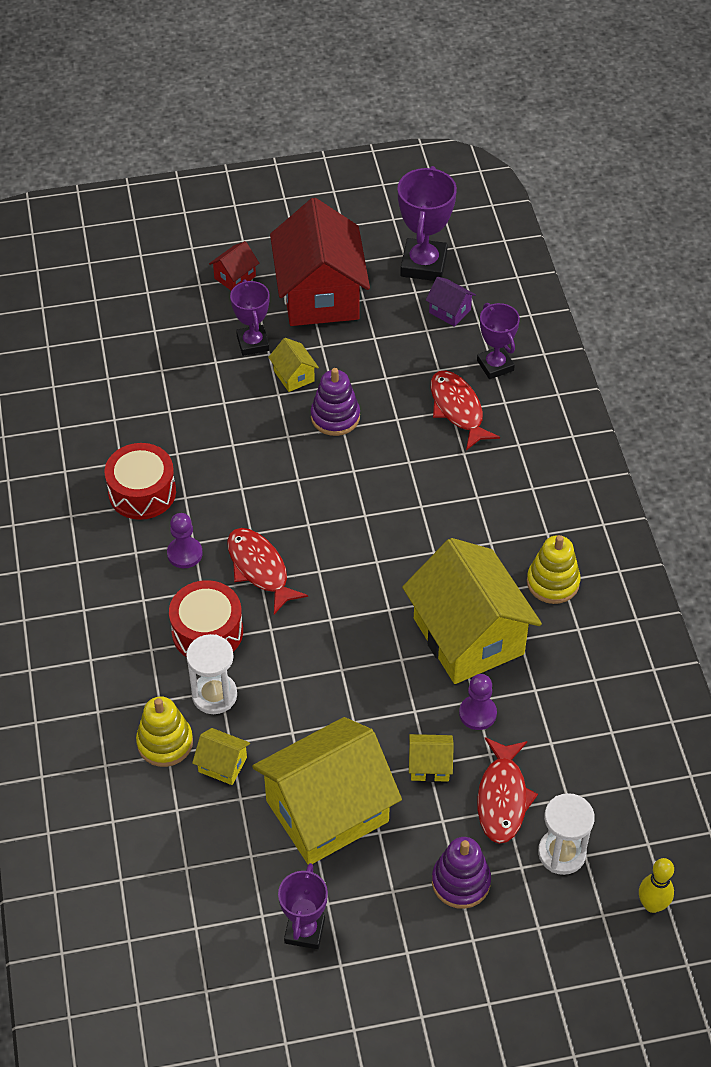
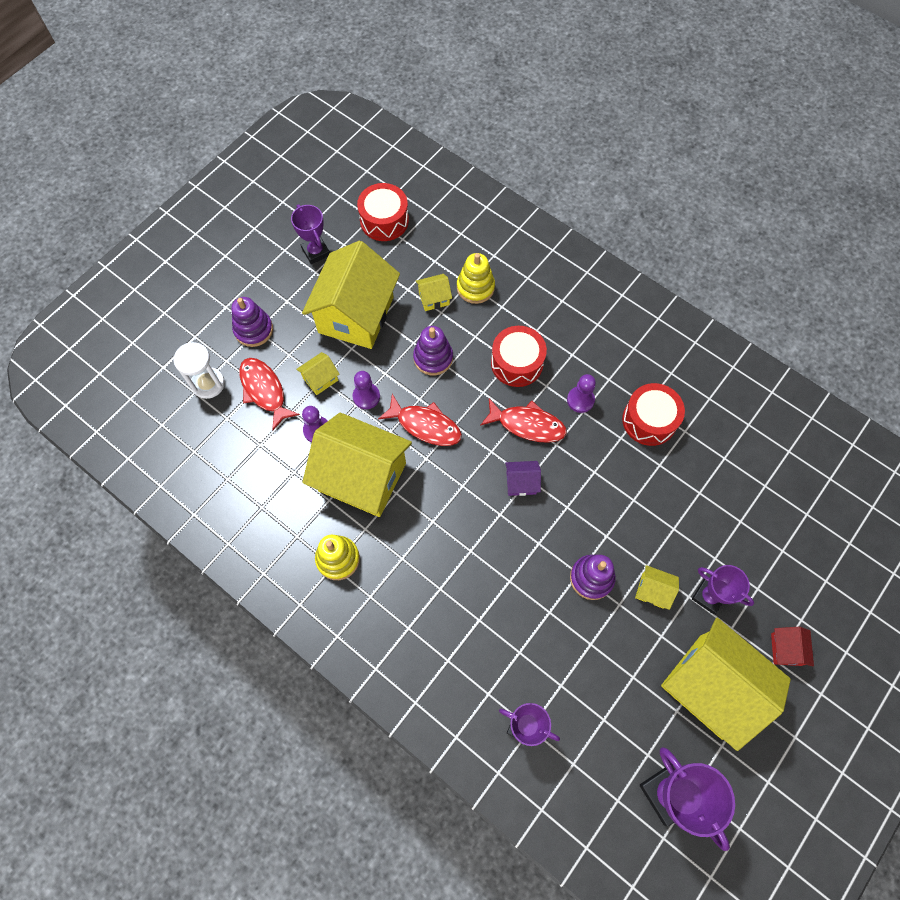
camera: 140 degrees right, 15 degrees up
white hourglass [186,634,237,714] -> none
red house [270,198,370,326] -> yellow house [661,618,791,751]
purple house [426,277,476,327] -> purple house moved to [505,461,541,496]
red fish [431,371,500,450] -> red fish moved to [378,394,462,446]
yellow bowling pin [639,858,674,913] -> none
none -> purple pawn [353,371,380,409]
none -> red drum [357,183,409,241]
none -> purple stacking toy [413,326,453,375]

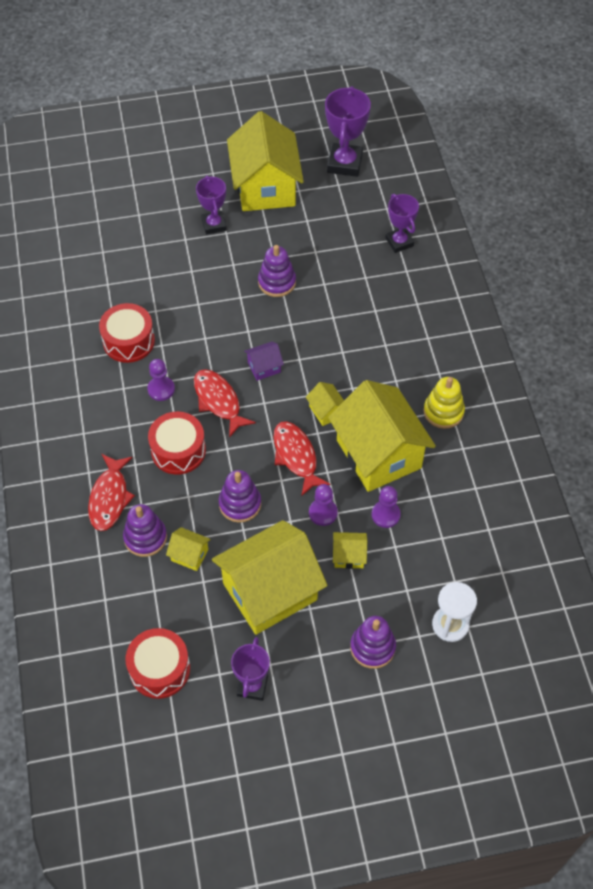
camera: 140 degrees left, 10 degrees down
red fish [239,358,300,430] -> red fish moved to [88,454,135,531]
yellow stacking toy [457,253,495,304] -> purple stacking toy [123,504,167,557]
purple house [505,461,541,496] -> purple house turned 60 degrees counterclockwise [244,342,284,381]
yellow house [635,565,679,610] -> yellow house moved to [306,382,344,426]
red house [771,627,814,667] -> none

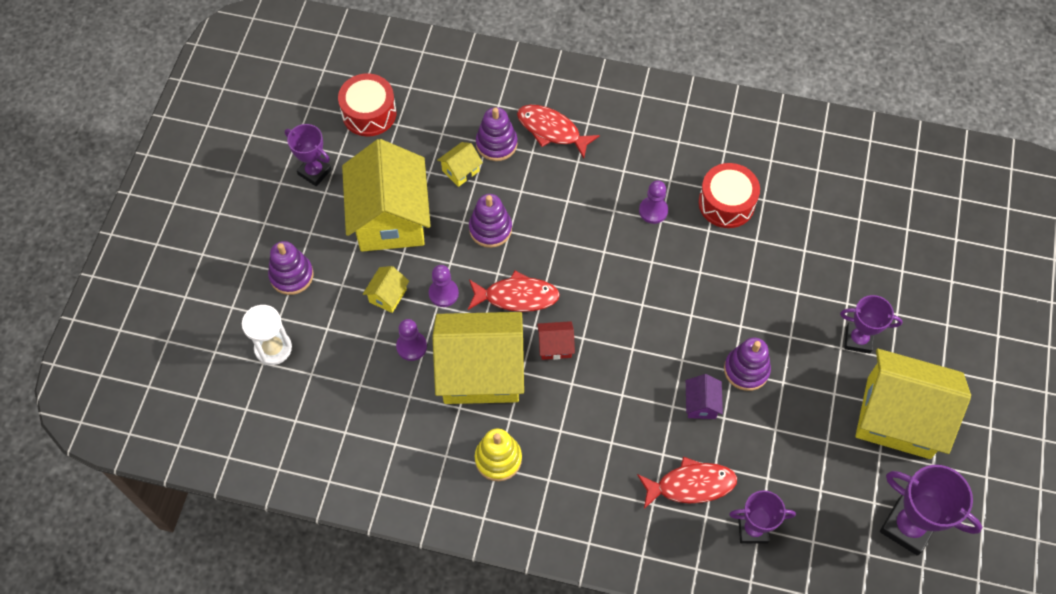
camera: 115 degrees right, 5 degrees up
red drum [148,412,206,475] -> none
red fish [194,369,256,438] -> red fish moved to [637,457,737,509]
purple house [244,342,284,381] -> purple house moved to [686,374,723,419]
yellow house [306,382,344,426] -> red house [537,321,575,360]

